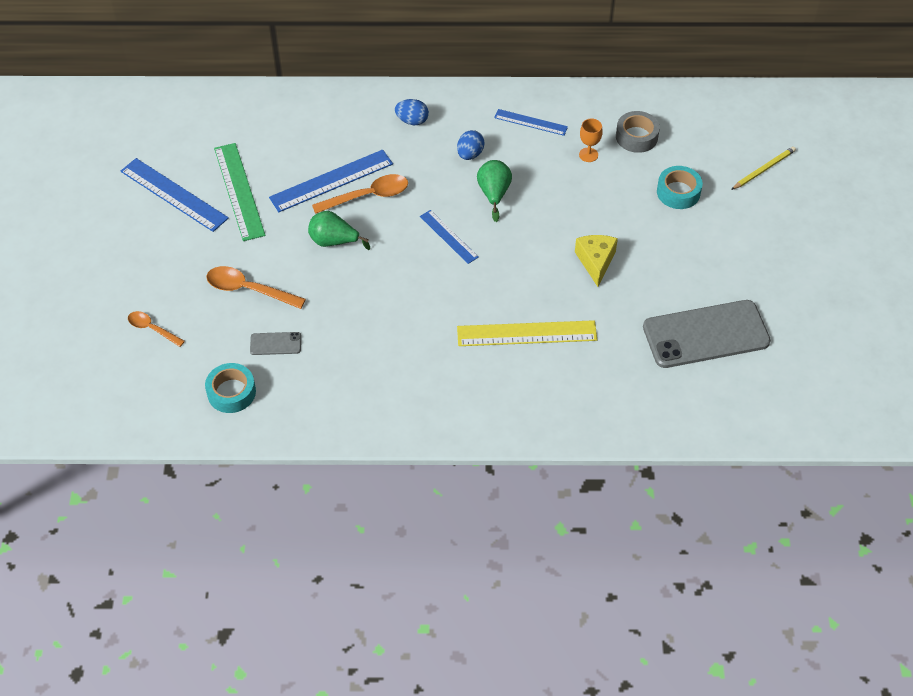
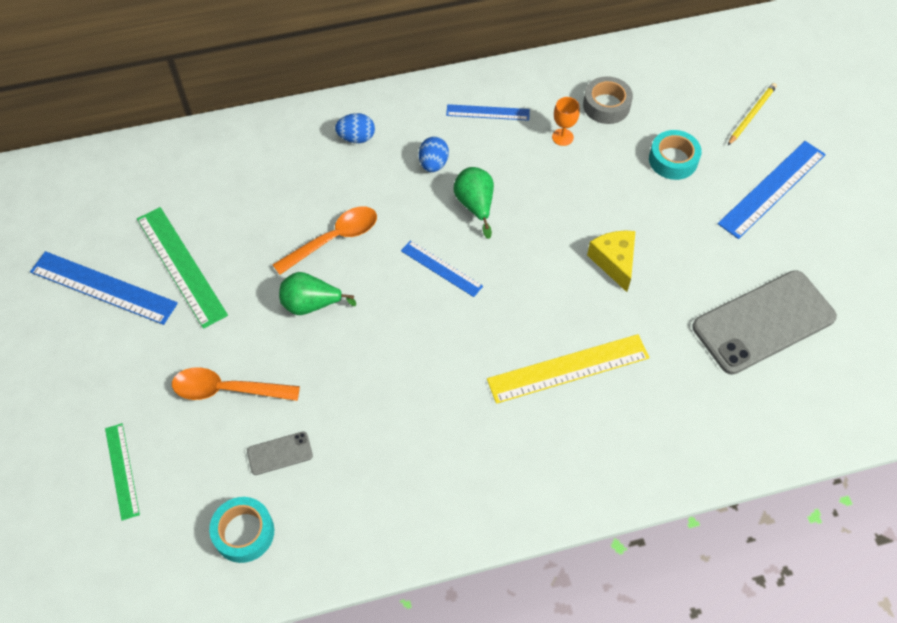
camera: 15 degrees left, 5 degrees up
orange spoon [128,311,185,347] -> green ruler [105,423,140,521]
blue ruler [269,150,393,212] -> blue ruler moved to [718,141,826,239]

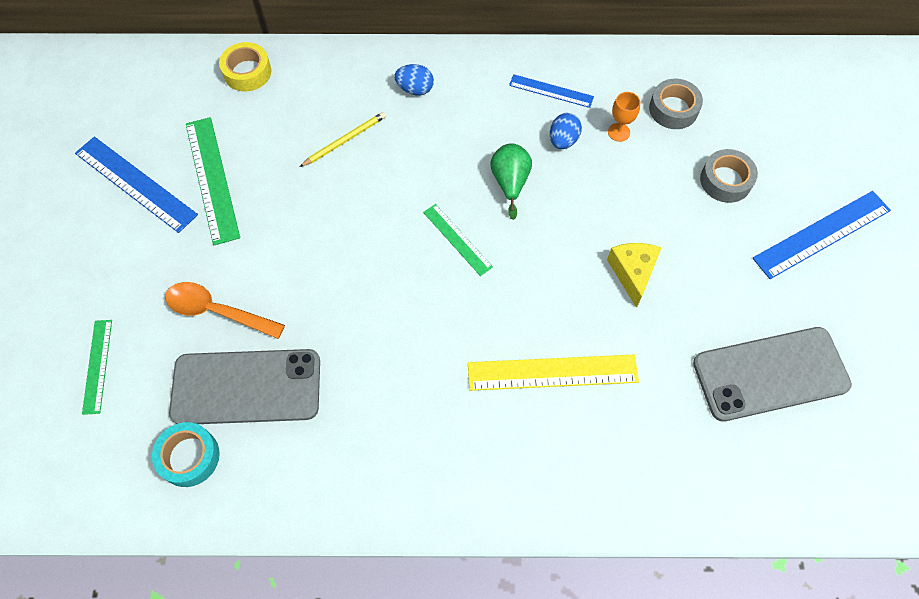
camera: 15 degrees right, 5 degrees up
grey phone [247,431,313,475] -> grey phone [169,349,320,424], size x2.35
orange spoon [272,206,377,275] -> none
green pear [279,272,356,315] -> none
blue ruler [401,240,483,297] -> green ruler [423,204,493,276]
blue egg [419,137,449,172] -> blue egg moved to [550,113,582,149]
turquoise tape [649,130,702,180] -> grey tape [700,149,758,203]
yellow pencil [728,83,777,145] -> yellow pencil moved to [300,112,386,167]
none -> yellow tape [219,42,271,91]

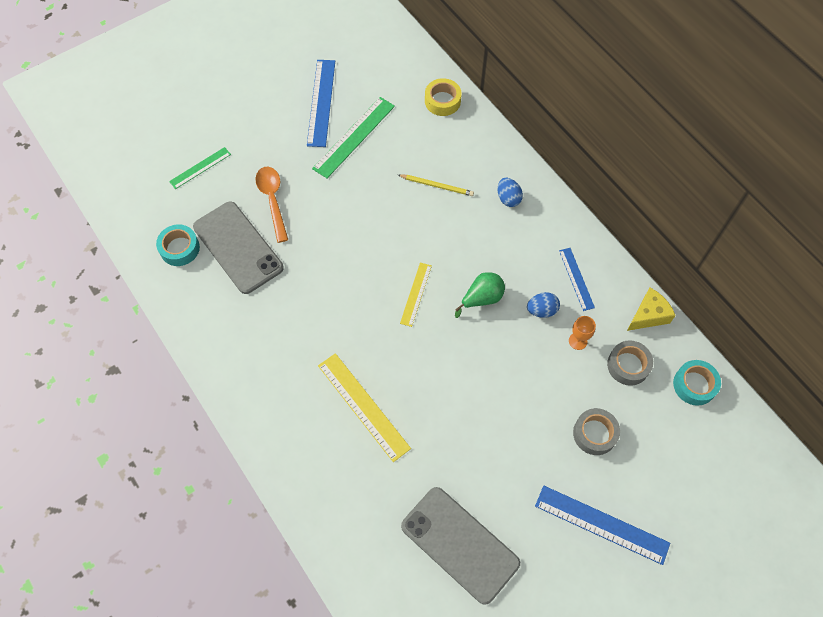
camera: 55 degrees right, 0 degrees up
green ruler [423,204,493,276] -> yellow ruler [400,263,432,327]
yellow cheese [607,243,662,308] -> yellow cheese moved to [627,288,676,331]
none -> turquoise tape [673,360,721,406]

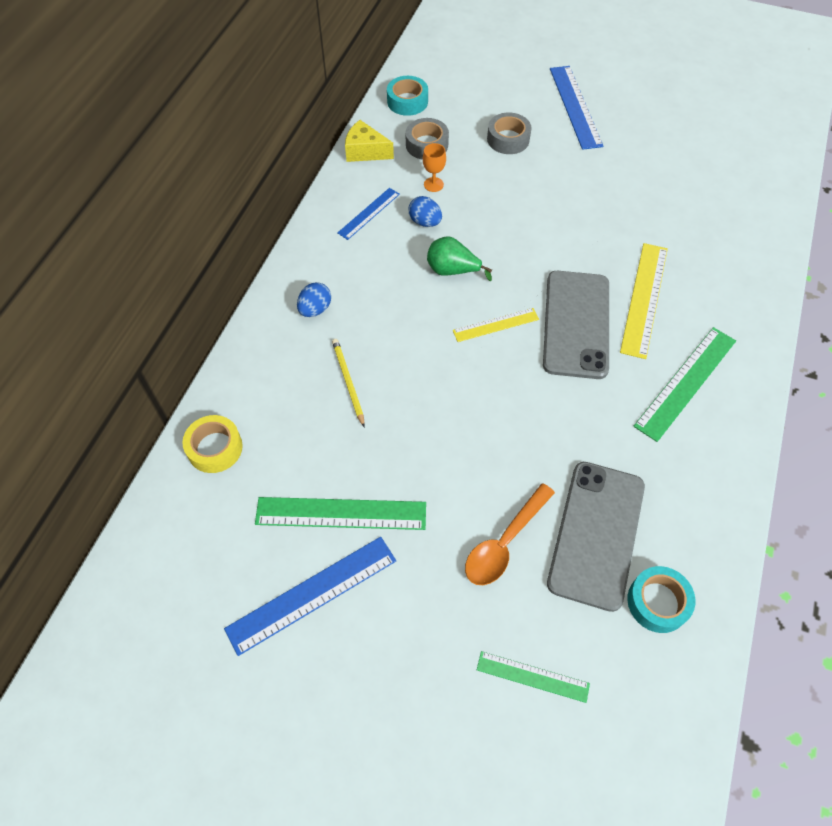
camera: 125 degrees left, 5 degrees down
grey phone [401,487,520,605] -> grey phone moved to [543,271,609,379]
none -> green ruler [634,327,736,442]

